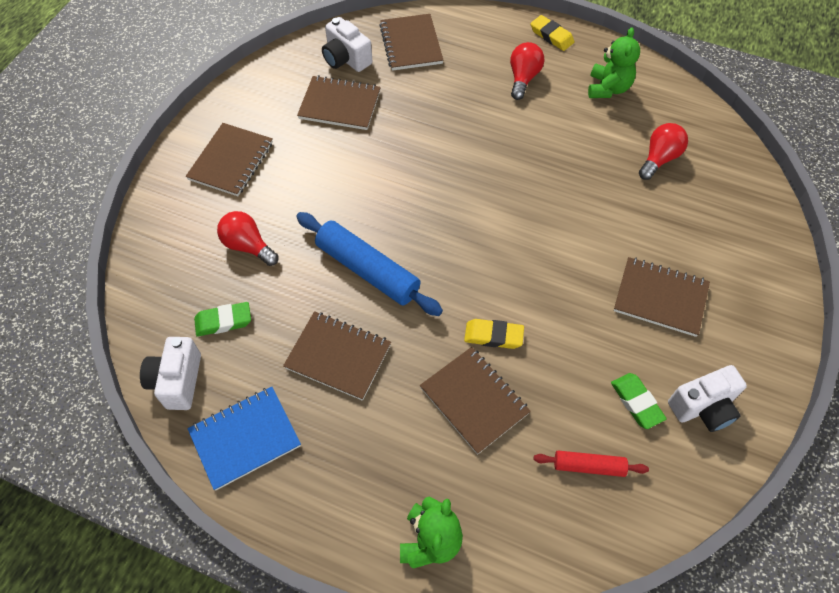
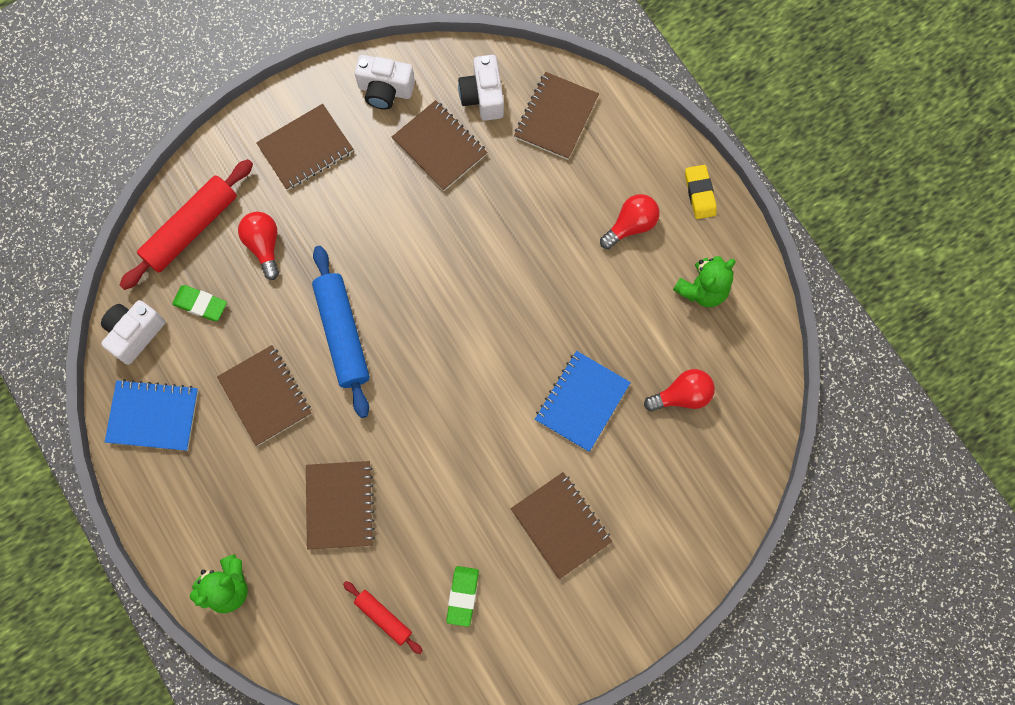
camera: 35 degrees right, 15 degrees up
yellow eraser [464,319,524,349] -> none
white camera [668,365,747,432] -> white camera moved to [355,55,415,109]
none -> red rolling pin [120,159,253,290]
none -> blue notebook [535,351,631,452]

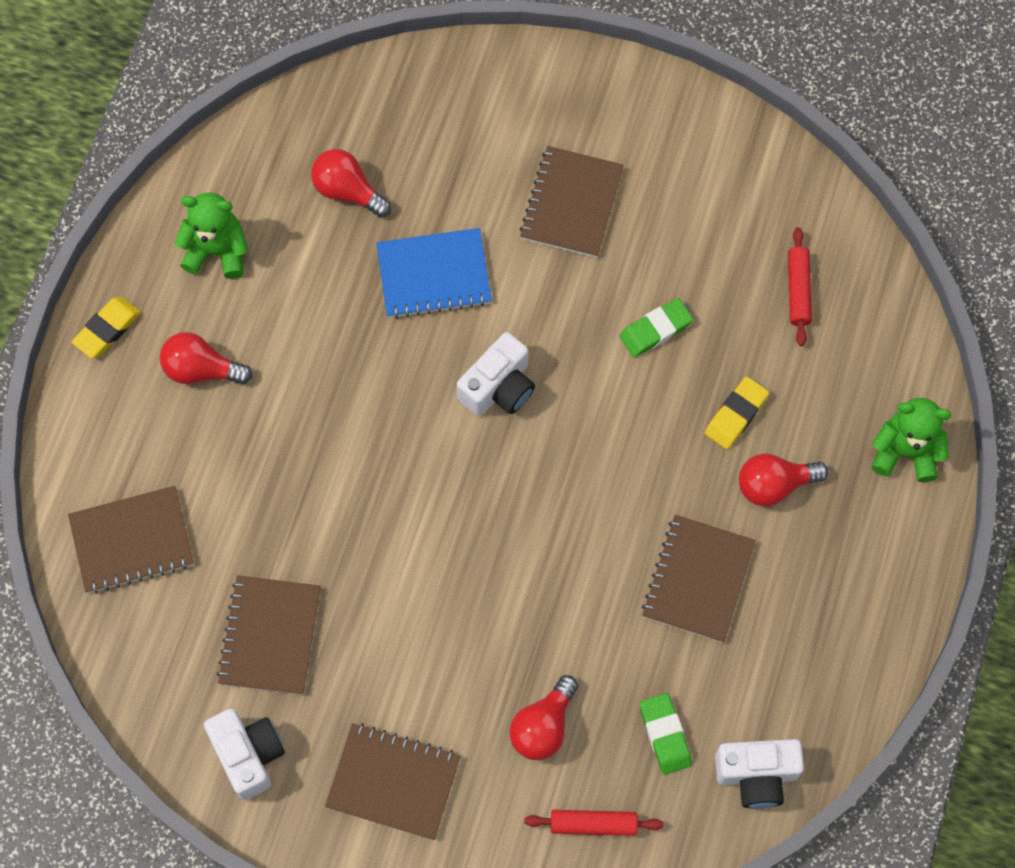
camera: 130 degrees left, 5 degrees down
blue notebook [105,379,198,451] -> none
red rolling pin [120,159,253,290] -> red rolling pin [524,810,664,836], size x0.54
brown notebook [306,461,375,550] -> yellow eraser [705,377,769,449]
blue rolling pin [312,246,370,418] -> none
green eraser [446,566,479,627] -> green eraser moved to [619,298,693,358]
white camera [458,55,504,121] -> white camera moved to [457,332,535,416]
none -> red light bulb [739,453,828,506]

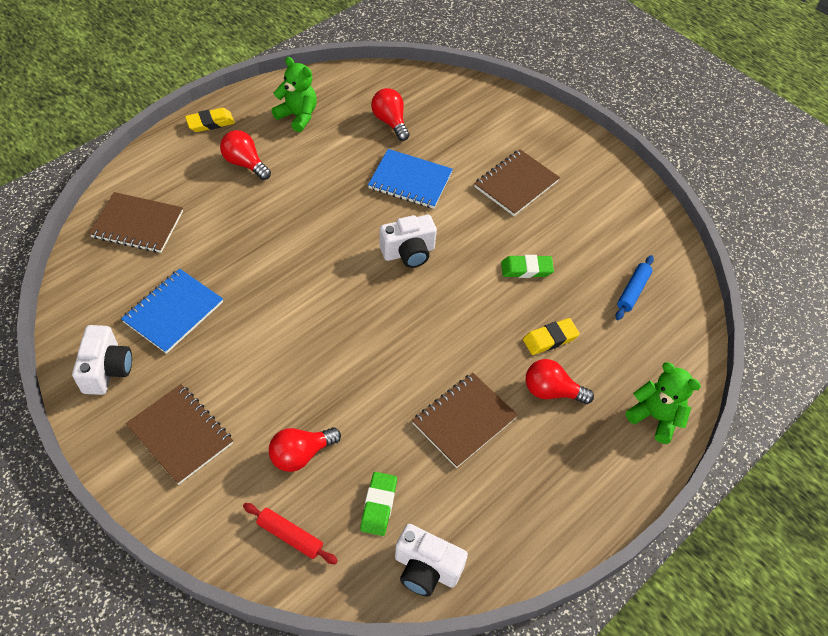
camera: 25 degrees right, 15 degrees down
brown notebook [217,575,321,695] -> blue notebook [121,269,223,354]
red rolling pin [788,227,812,346] -> blue rolling pin [615,255,654,320]

